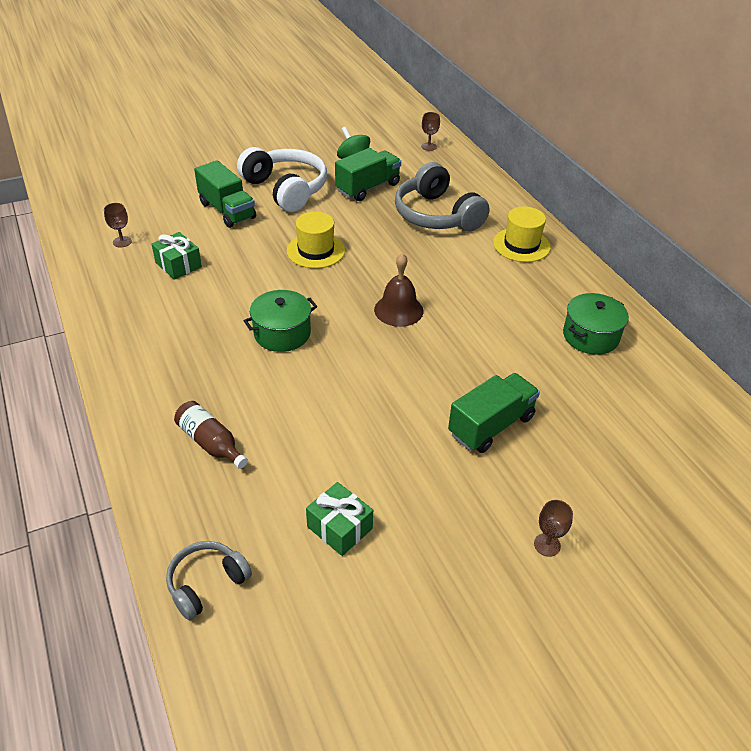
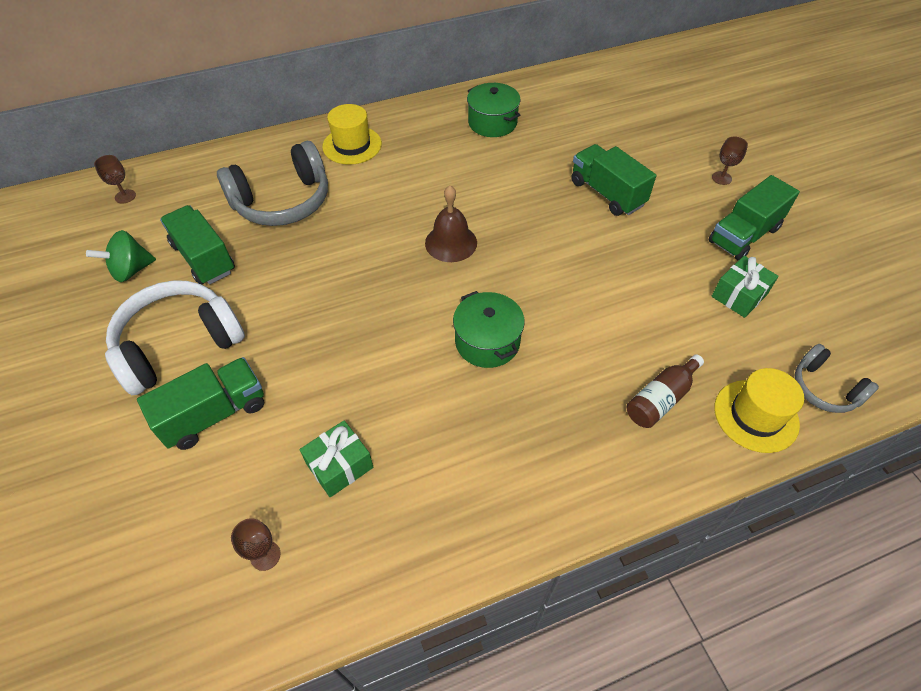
camera: 85 degrees left, 10 degrees up
yellow hat [287,212,345,268] -> yellow hat moved to [714,368,804,453]
none -> green truck [708,175,800,261]

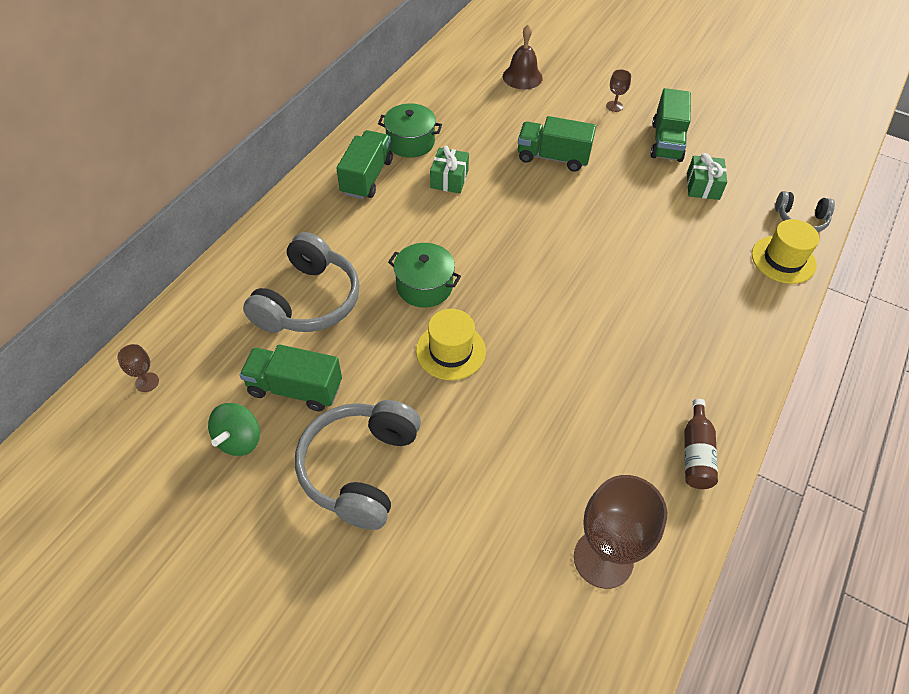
camera: 40 degrees left, 0 degrees up
white headphones [105,280,245,395] -> grey headphones [295,400,421,530]
green truck [137,357,264,450] -> green truck moved to [336,130,393,199]
brown goblet [231,518,281,571] -> brown goblet [574,475,667,589], size x2.27
green gift [300,421,373,497] -> green gift moved to [430,146,469,193]
yellow hat [322,104,382,165] -> yellow hat moved to [416,309,486,380]
brown bell [425,185,477,262] -> brown bell moved to [503,25,543,89]
green pot [453,291,525,368] -> green pot moved to [388,243,461,307]
brown bottle [627,354,704,428] -> brown bottle moved to [684,399,718,489]

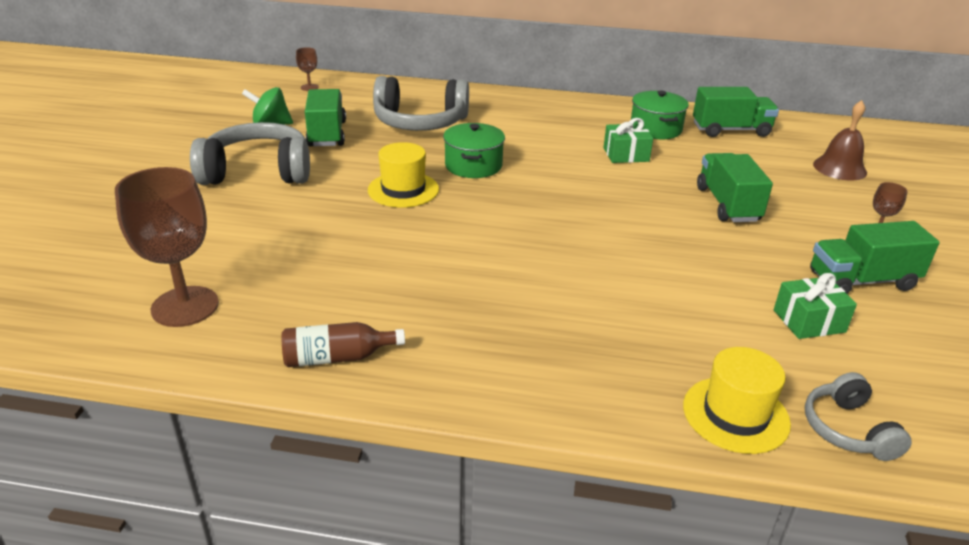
camera: 70 degrees right, 20 degrees down
green truck [336,130,393,199] -> green truck moved to [693,87,779,137]

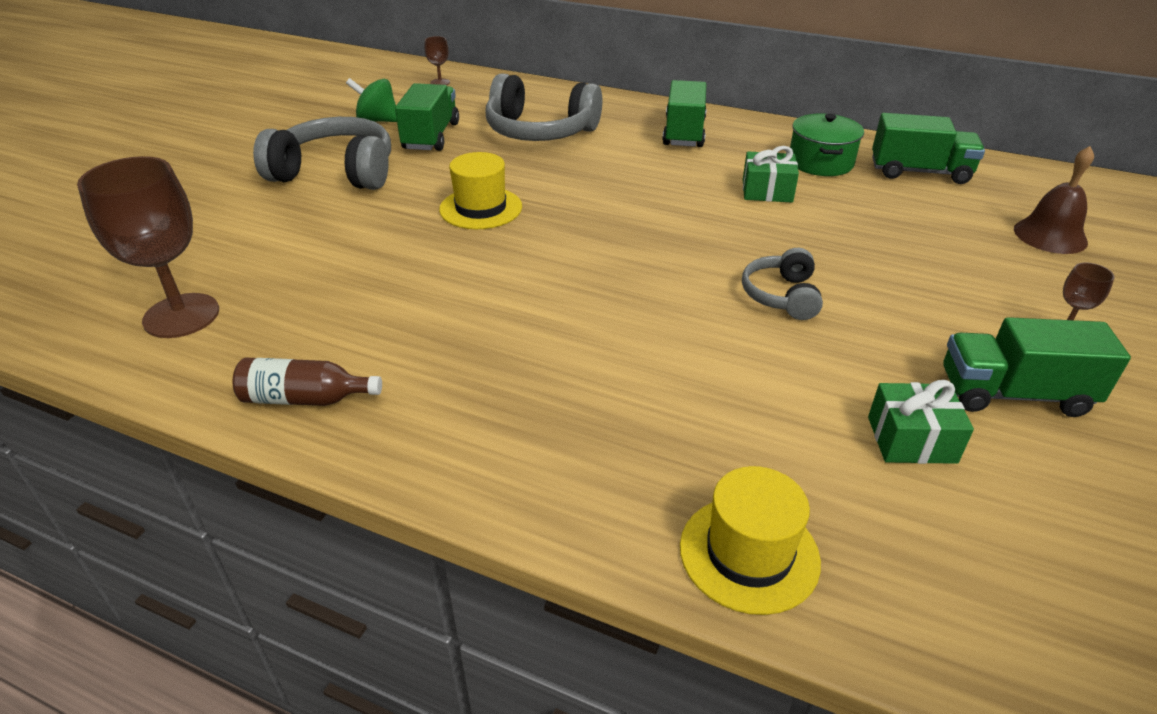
camera: 15 degrees right, 5 degrees up
green pot [443,123,505,178] -> none
green truck [697,153,773,222] -> green truck moved to [662,80,707,147]
grey headphones [805,372,912,461] -> grey headphones moved to [742,248,823,320]

